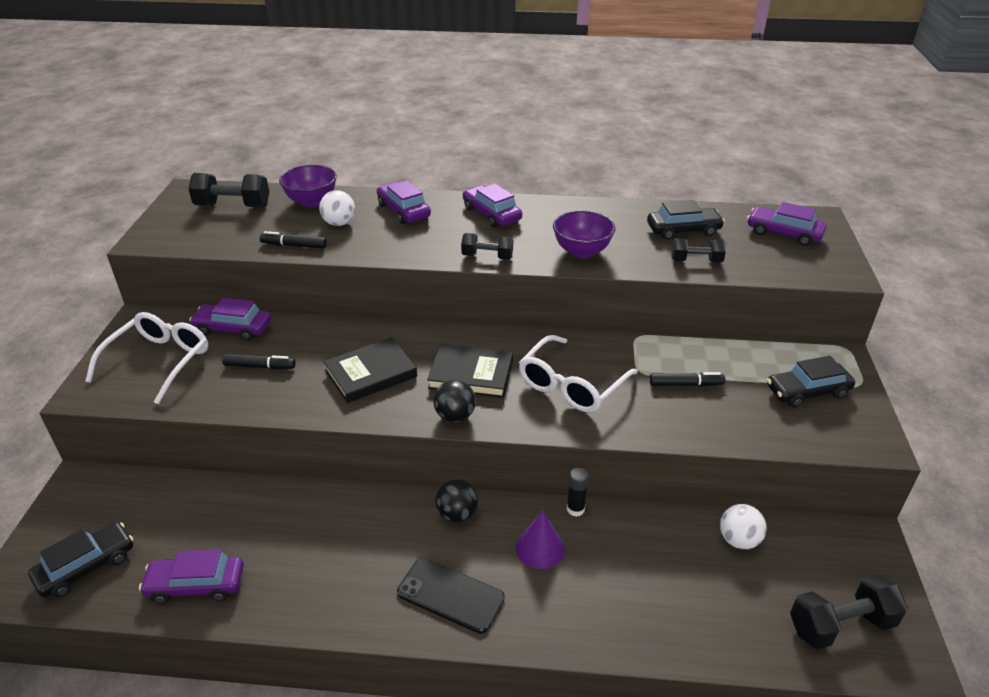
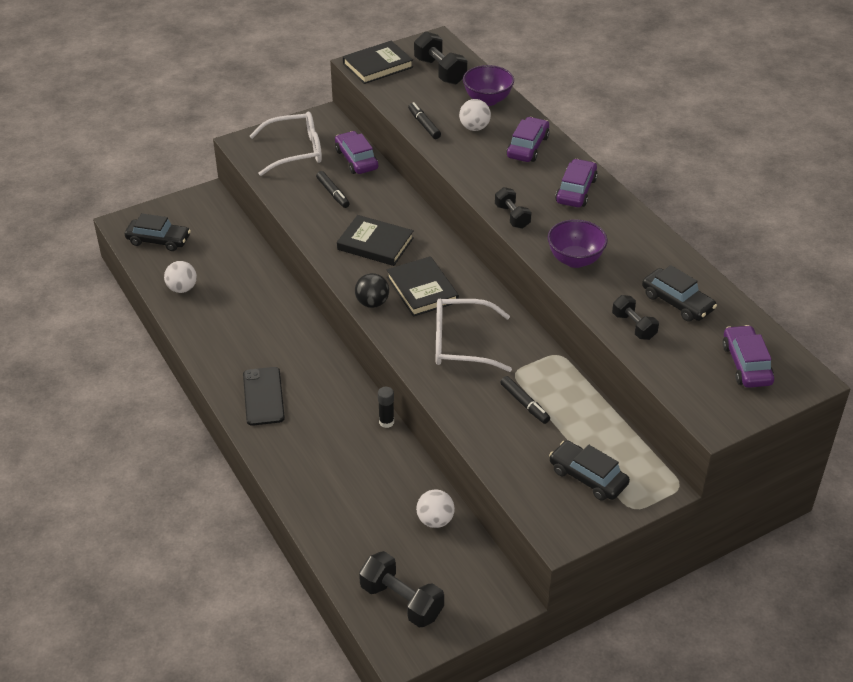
camera: 55 degrees right, 5 degrees up
purple car [139,549,244,604] -> white ball [164,261,197,293]
black ball [435,479,478,523] -> none
purple cone [516,511,565,569] -> none
none -> black book [343,41,413,84]

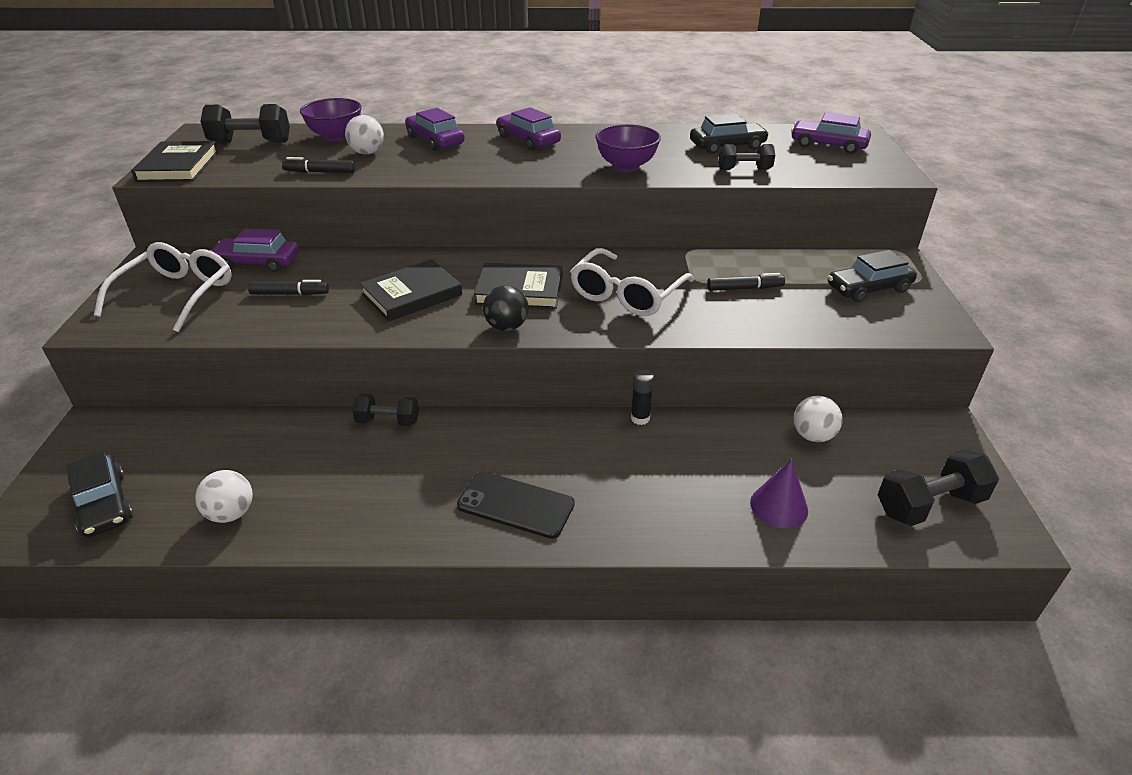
camera: 60 degrees left, 5 degrees down
black car [125,213,191,251] -> black car turned 105 degrees clockwise [66,452,133,538]
black dumbbell [495,187,532,229] -> black dumbbell moved to [352,394,419,426]
none -> purple cone [750,459,808,528]

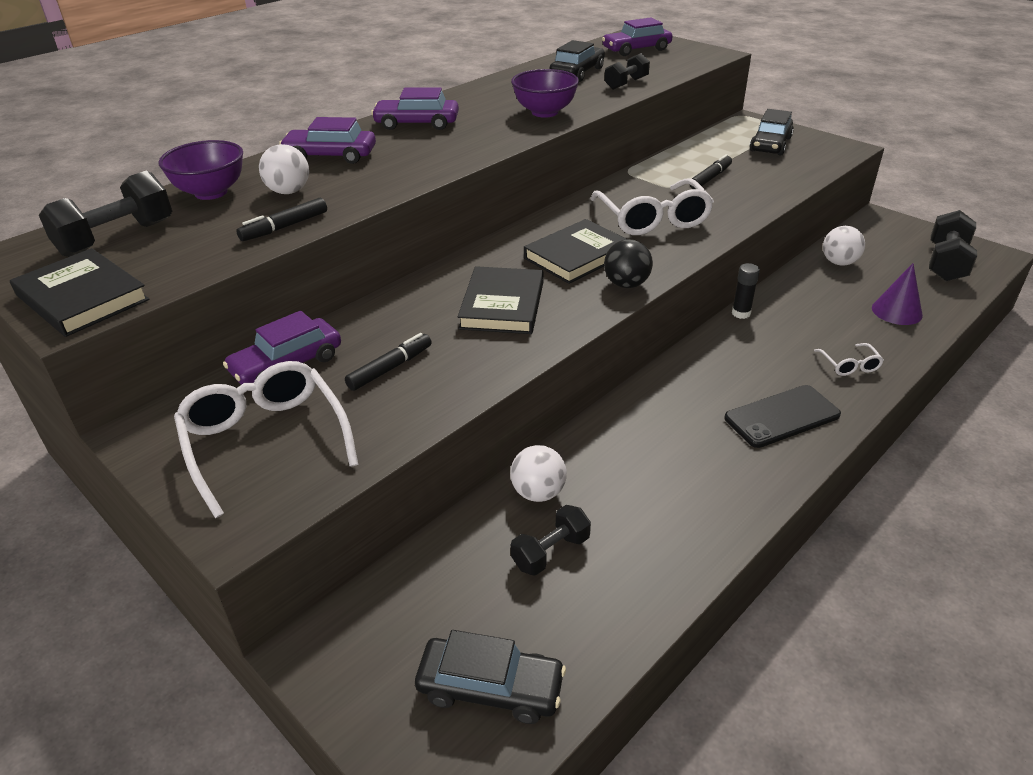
camera: 45 degrees left, 0 degrees up
white ball [195,470,253,523] -> white ball moved to [510,445,567,502]
black dumbbell [352,394,419,426] -> black dumbbell moved to [511,505,591,576]
none -> white glasses [814,343,884,376]

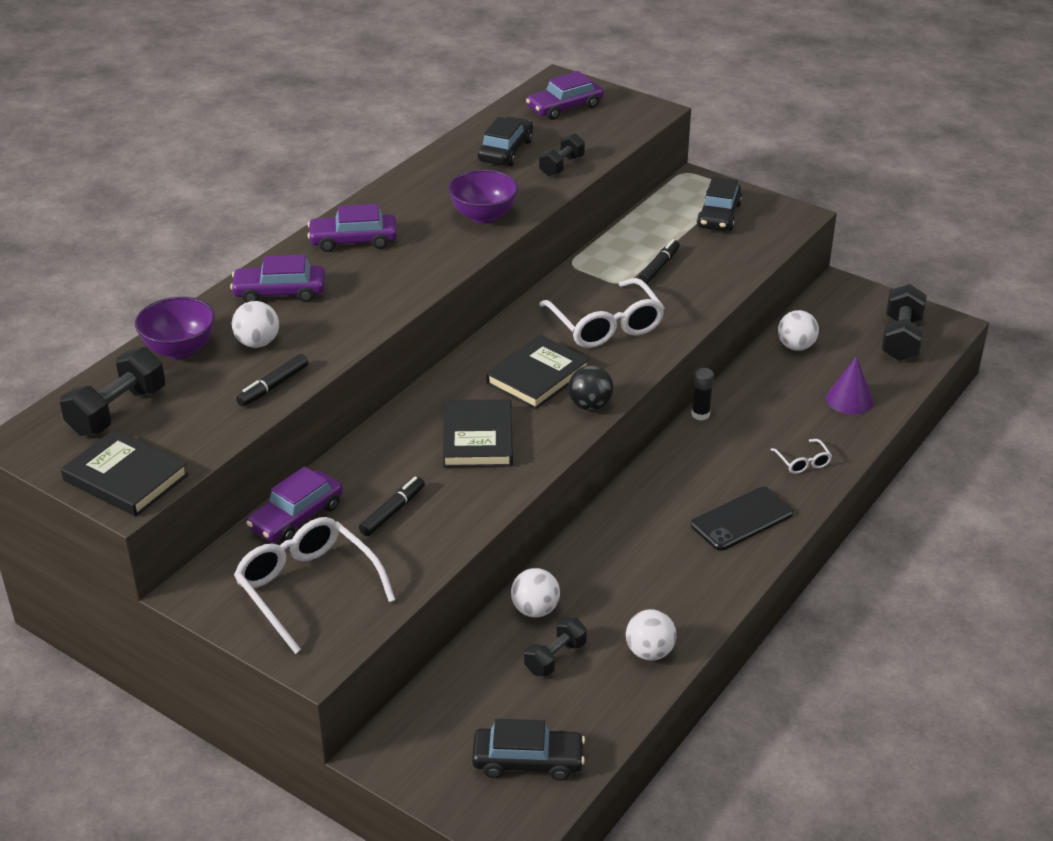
camera: 10 degrees left, 0 degrees up
none -> white ball [626,609,676,660]

